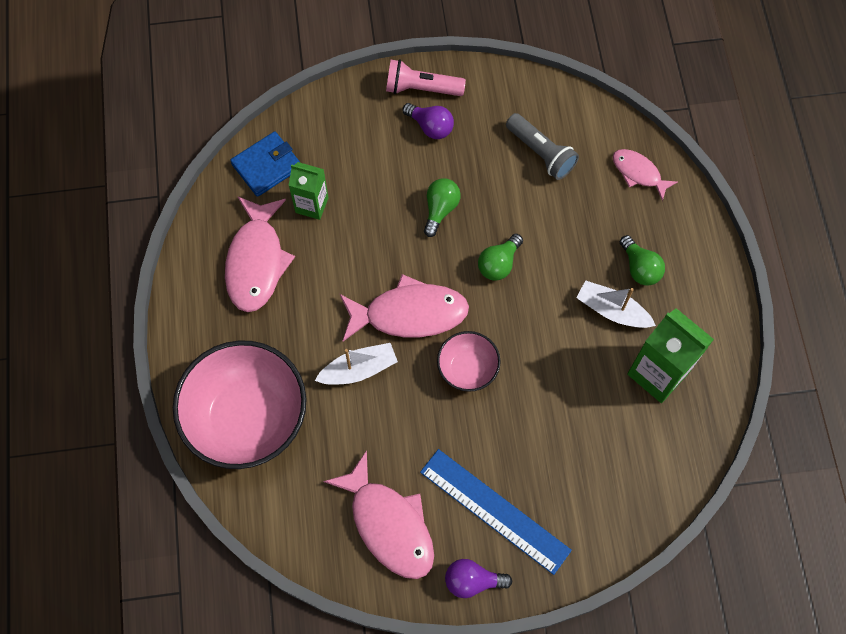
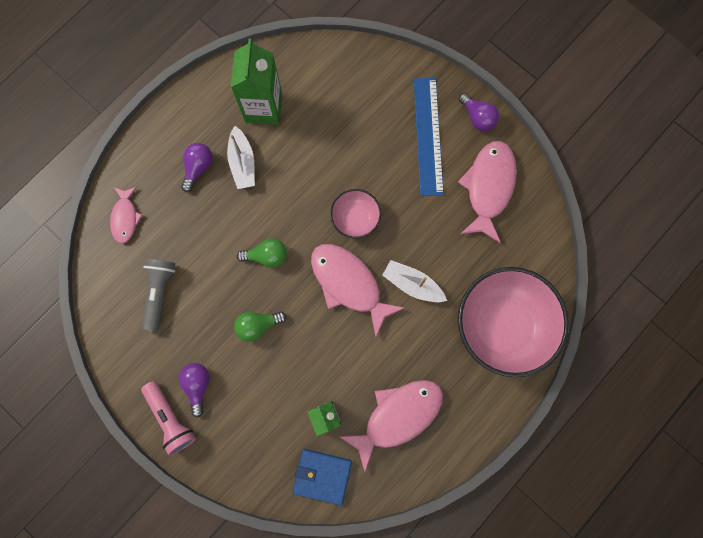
camera: 130 degrees left, 10 degrees up
green light bulb [620,235,665,286] -> purple light bulb [181,143,213,192]

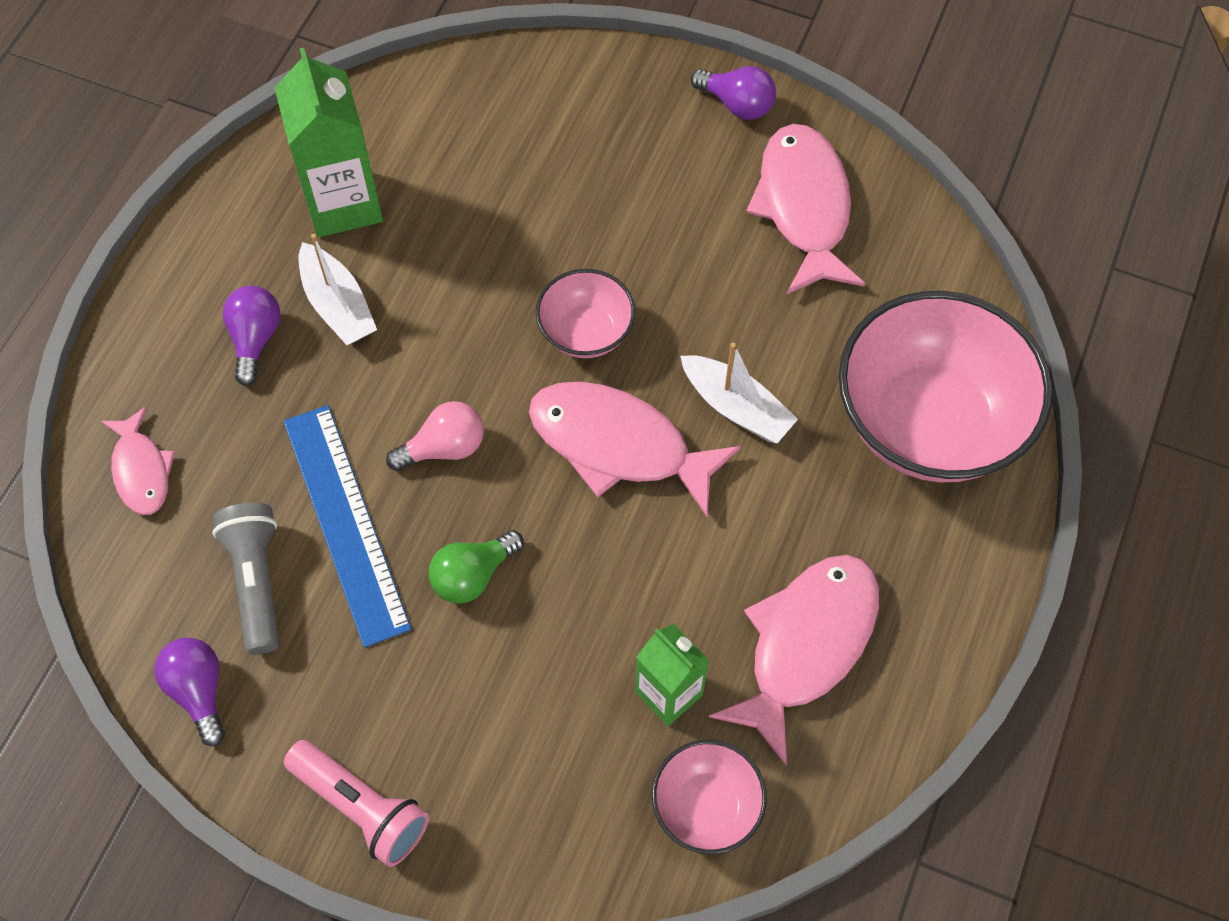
camera: 20 degrees left, 15 degrees down
purple light bulb [179,363,210,417] -> purple light bulb moved to [154,638,225,746]
green light bulb [237,238,287,268] -> pink light bulb [386,401,484,471]
blue wallet [293,449,352,506] -> pink bowl [652,740,767,854]
white boat [382,260,447,302] -> white boat turned 150 degrees counterclockwise [680,343,798,444]
blue ruler [414,78,444,196] -> blue ruler moved to [284,405,411,648]

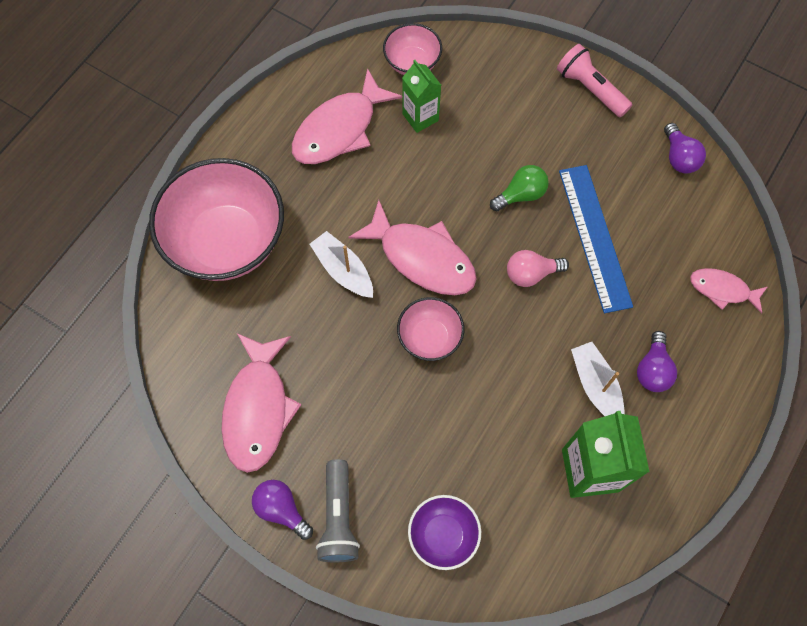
camera: 170 degrees left, 5 degrees up
pink fish [101,407,175,515] -> pink fish turned 60 degrees counterclockwise [690,268,767,313]
grey flashlight [212,503,280,654] -> grey flashlight moved to [316,459,360,562]
none -> purple bowl [408,495,481,570]

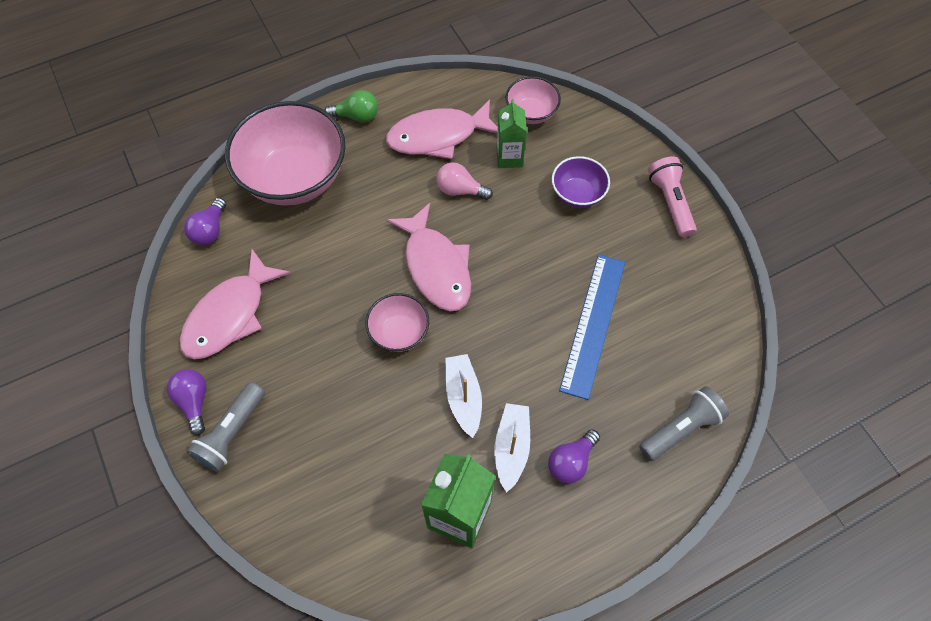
camera: 30 degrees right, 5 degrees down
white boat [310,231,373,298] -> white boat moved to [445,354,482,438]
purple bowl [408,495,481,570] -> purple bowl moved to [552,156,610,208]
green light bulb [490,165,549,211] -> green light bulb moved to [325,90,378,122]
pink light bulb [507,250,569,287] -> pink light bulb moved to [437,162,493,200]
purple light bulb [664,123,706,174] -> purple light bulb moved to [184,198,226,246]
pink fish [690,268,767,313] -> grey flashlight [639,386,729,461]

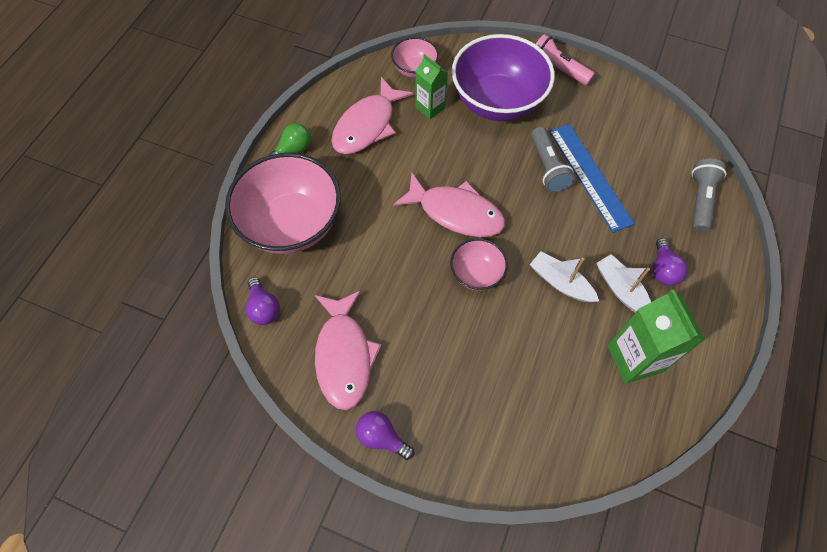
camera: 40 degrees left, 0 degrees up
grey flashlight [187,382,265,472] -> grey flashlight moved to [531,127,575,192]
pink light bulb [437,162,493,200] -> none
purple bowl [552,156,610,208] -> purple bowl [452,34,555,121], size x2.02

